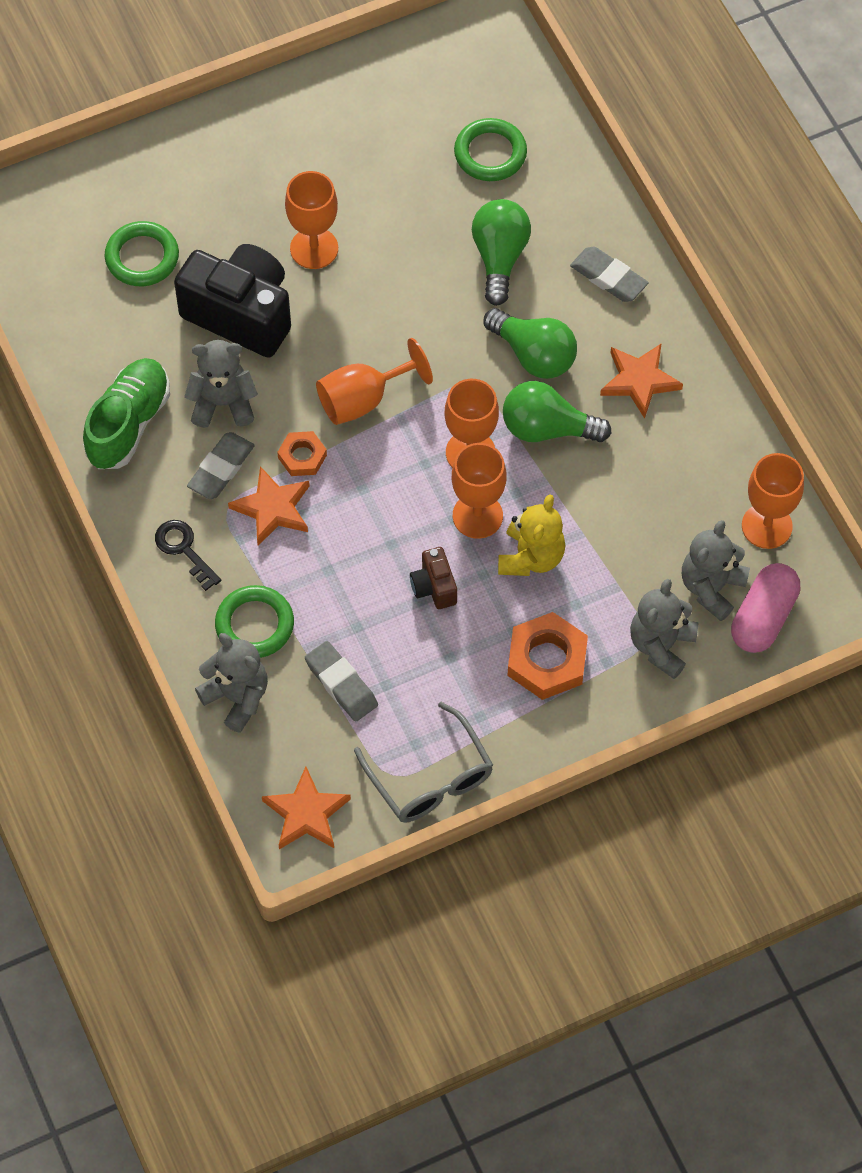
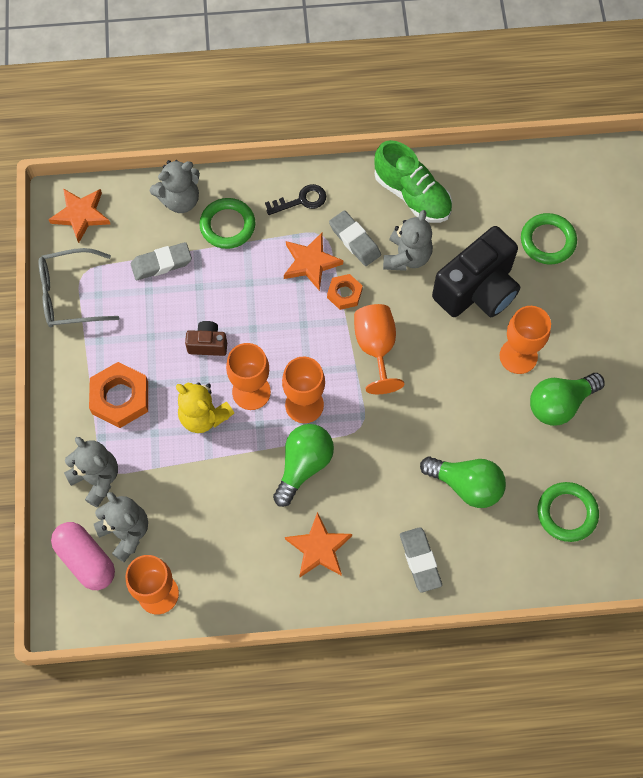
camera: 110 degrees right, 5 degrees up
green light bulb [483,308,577,379] -> green light bulb moved to [530,373,605,426]
grey eraser [570,246,648,302] -> grey eraser turned 75 degrees counterclockwise [400,527,442,593]

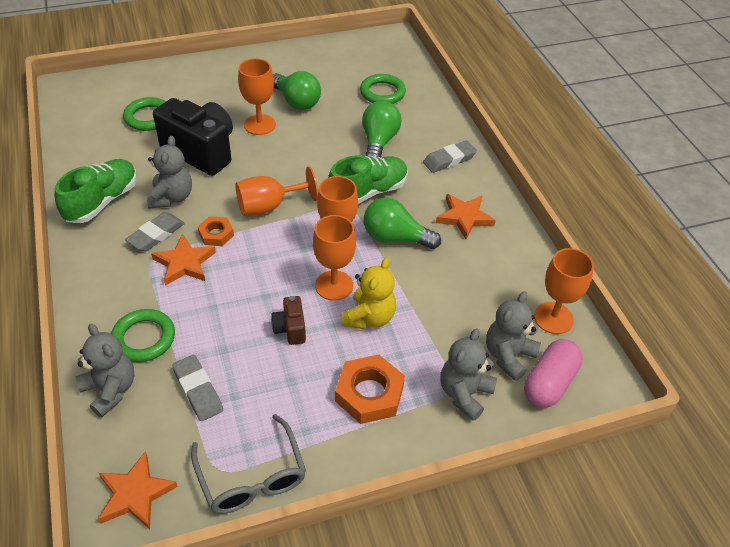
camera: 105 degrees left, 20 degrees down
black key [265,184,326,215] -> none
grey teddy bear [383,210,433,271] -> grey teddy bear turned 90 degrees clockwise [146,136,192,209]
none -> green shoe [328,155,408,204]

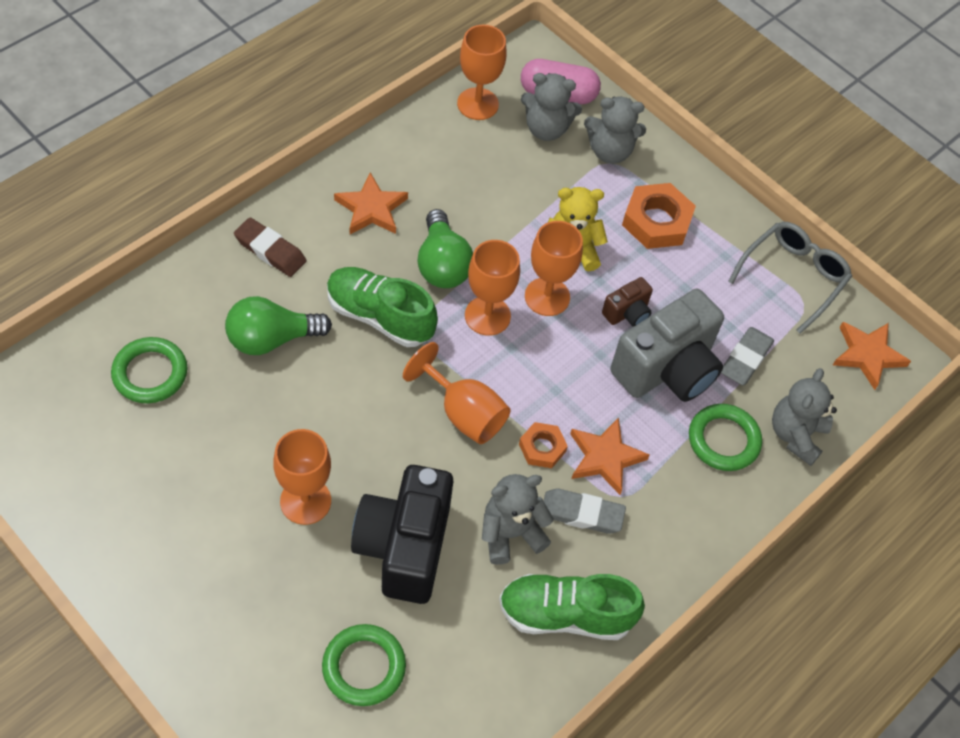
camera: 120 degrees left, 10 degrees up
green light bulb [273,71,321,110] -> none
grey eraser [423,140,477,173] -> brown eraser [234,217,306,277]
none -> grey camera [610,289,724,402]

